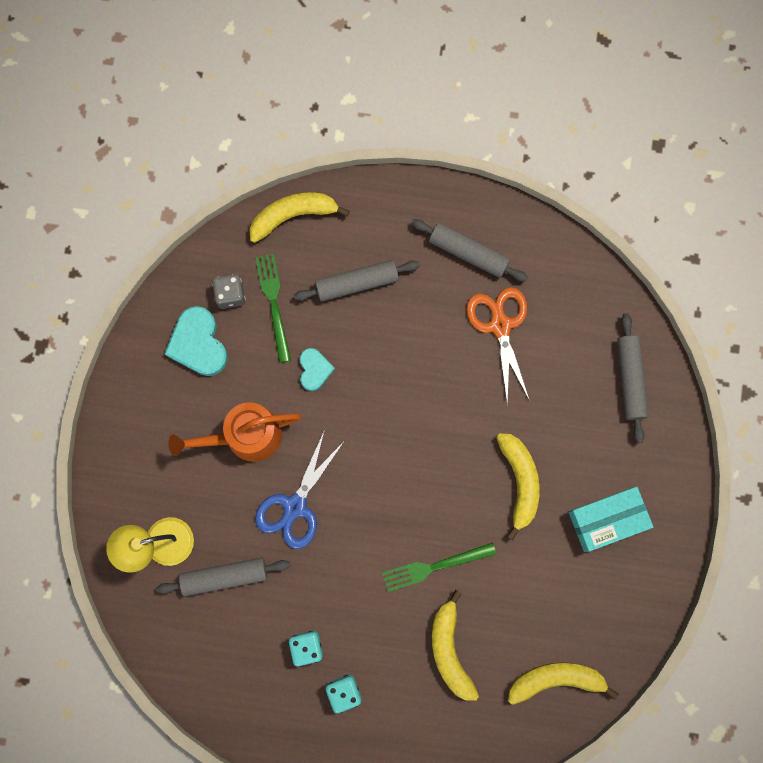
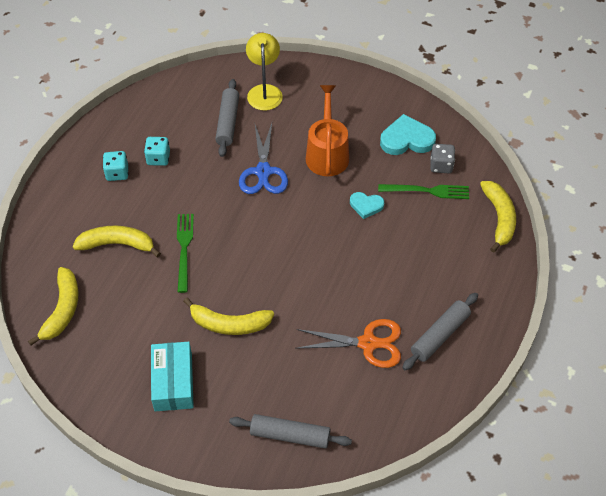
camera: 105 degrees right, 25 degrees down
blue scissors [255,430,345,549] -> blue scissors turned 135 degrees counterclockwise [239,123,288,194]
grey rolling pin [294,260,420,302] -> none

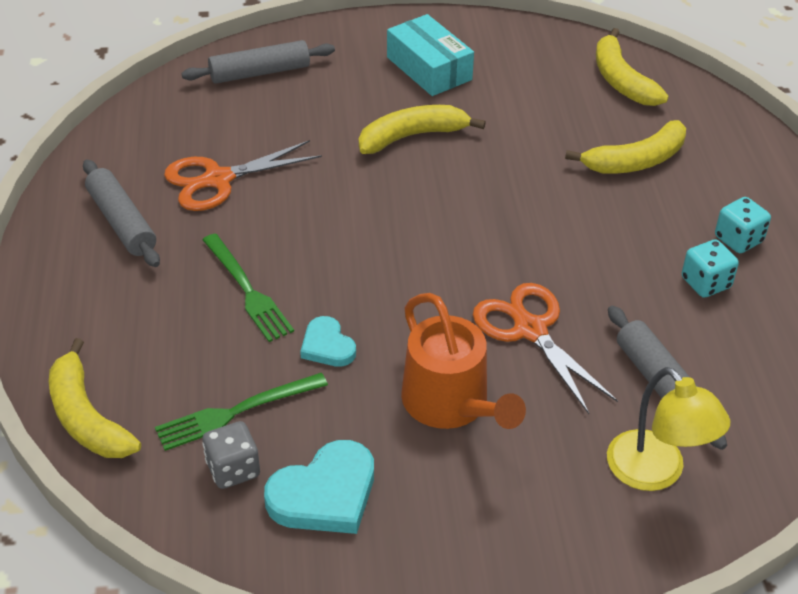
camera: 150 degrees right, 10 degrees down
green fork [177,214,194,293] -> green fork moved to [202,233,294,342]
blue scissors [239,123,288,194] -> orange scissors [473,283,618,414]
turquoise heart [350,192,384,219] -> turquoise heart turned 105 degrees counterclockwise [300,316,356,367]
grey rolling pin [402,293,478,370] -> grey rolling pin turned 45 degrees counterclockwise [83,159,160,267]

